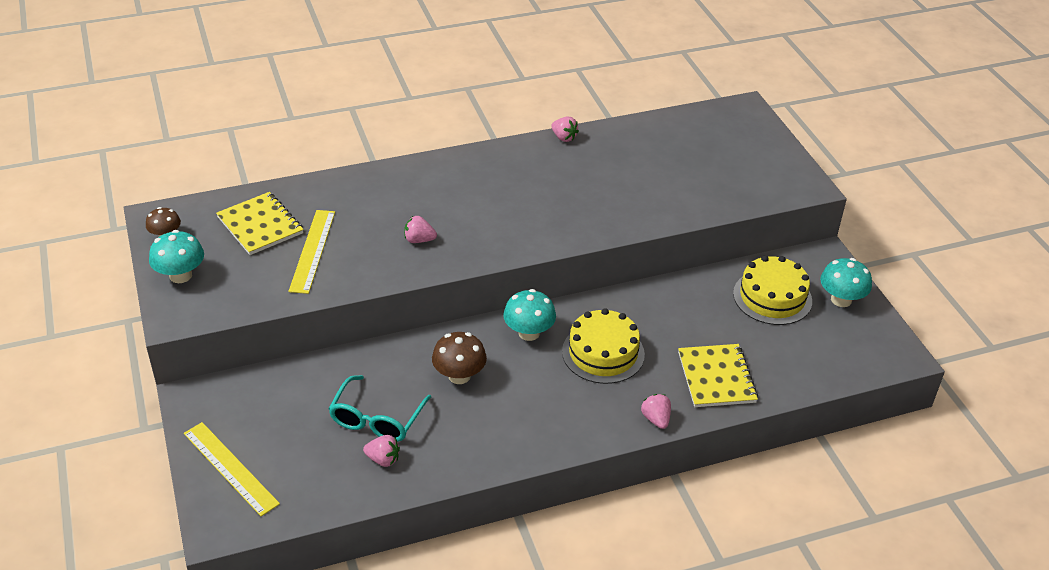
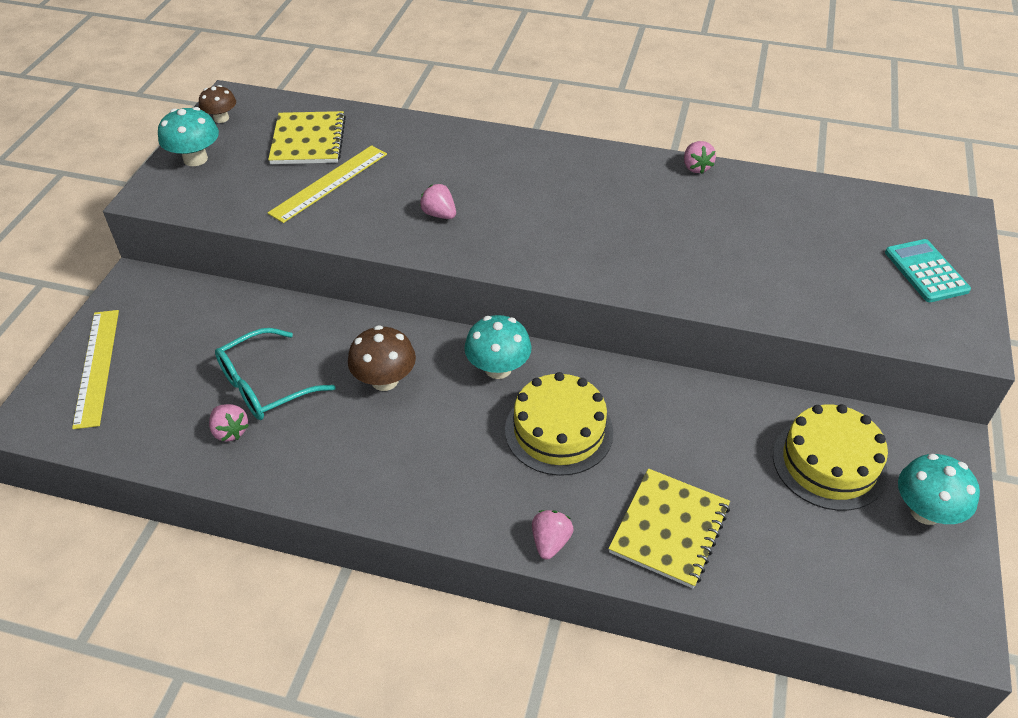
camera: 35 degrees right, 5 degrees up
none -> turquoise calculator [885,239,971,302]

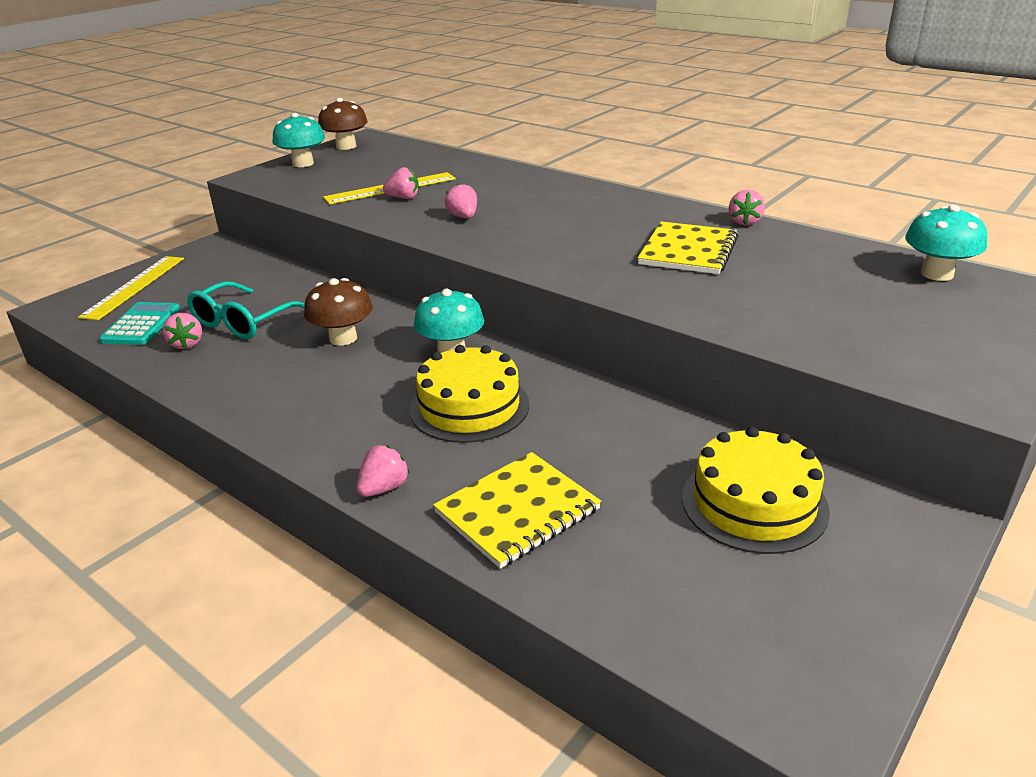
camera: 25 degrees right, 15 degrees down
brown mushroom [199,85,236,123] -> brown mushroom [318,98,368,150], size x1.52
turquoise glasses [215,328,336,420] -> turquoise glasses turned 45 degrees counterclockwise [187,281,305,339]
yellow notebook [268,111,346,164] -> yellow notebook moved to [638,221,739,274]
turquoise calculator [885,239,971,302] -> turquoise calculator moved to [100,302,180,345]
turquoise mushroom [898,454,980,525] -> turquoise mushroom moved to [905,205,987,281]
none -> pink strawberry [383,167,419,199]

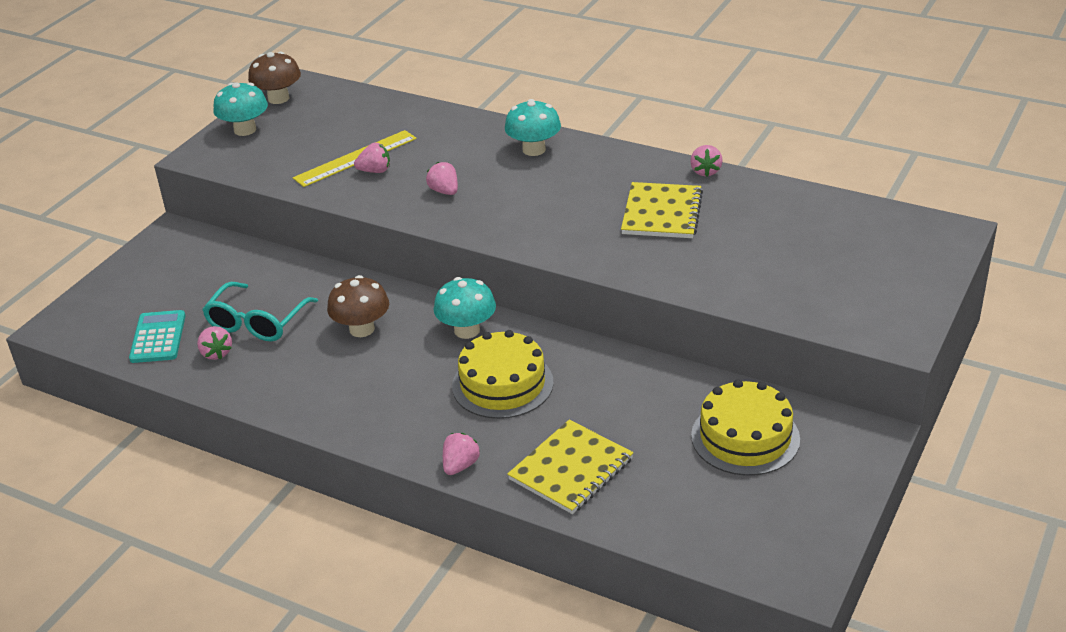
camera: 10 degrees left, 5 degrees up
yellow ruler [78,256,184,320] -> none
turquoise mushroom [905,205,987,281] -> turquoise mushroom moved to [505,99,561,156]

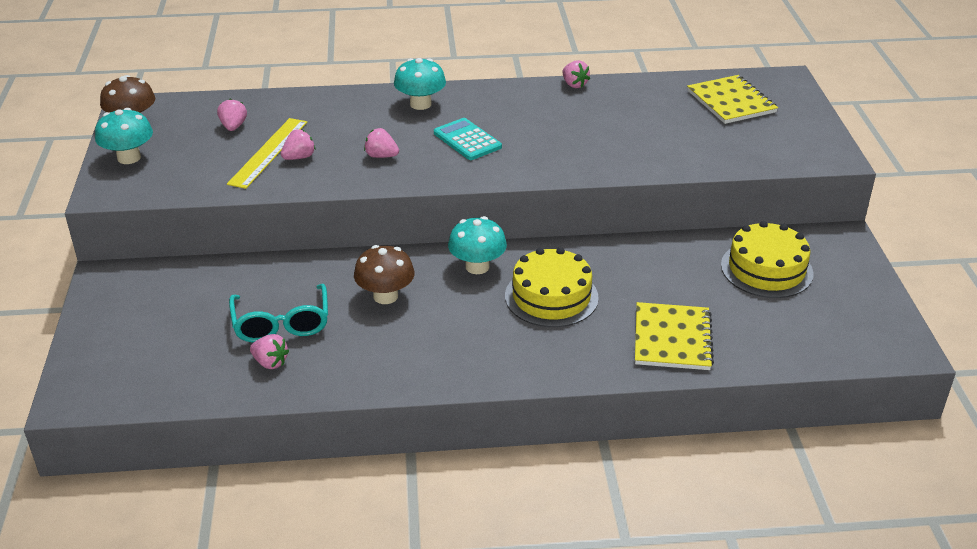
camera: 35 degrees left, 0 degrees up
turquoise calculator [129,310,185,363] -> turquoise calculator moved to [434,118,502,160]
pink strawberry [443,433,480,475] -> pink strawberry moved to [217,98,247,131]
yellow notebook [621,182,703,238] -> yellow notebook moved to [687,75,778,124]

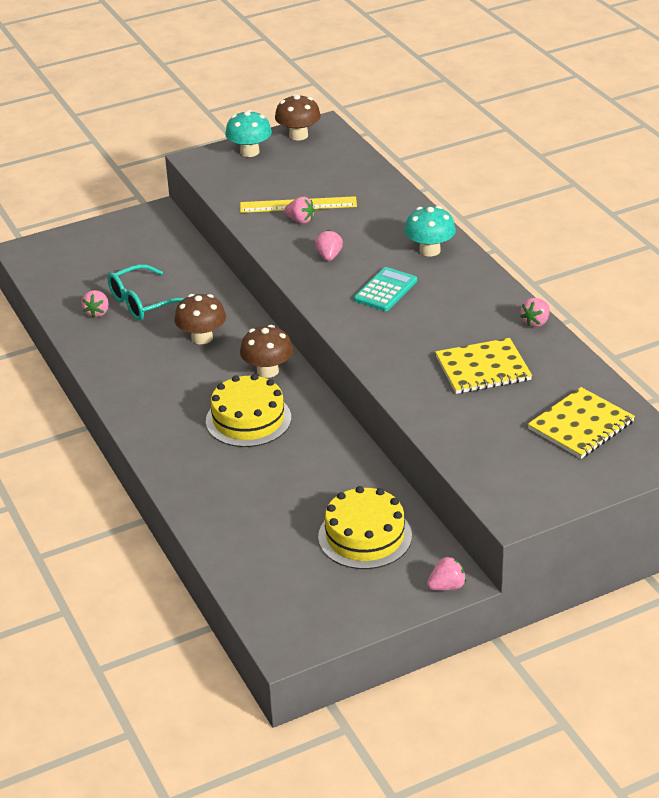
camera: 70 degrees right, 0 degrees up
pink strawberry [217,98,247,131] -> pink strawberry moved to [427,556,466,591]
turquoise mushroom [448,216,507,274] -> brown mushroom [240,325,293,378]
yellow notebook [635,302,714,370] -> yellow notebook moved to [435,338,532,394]

